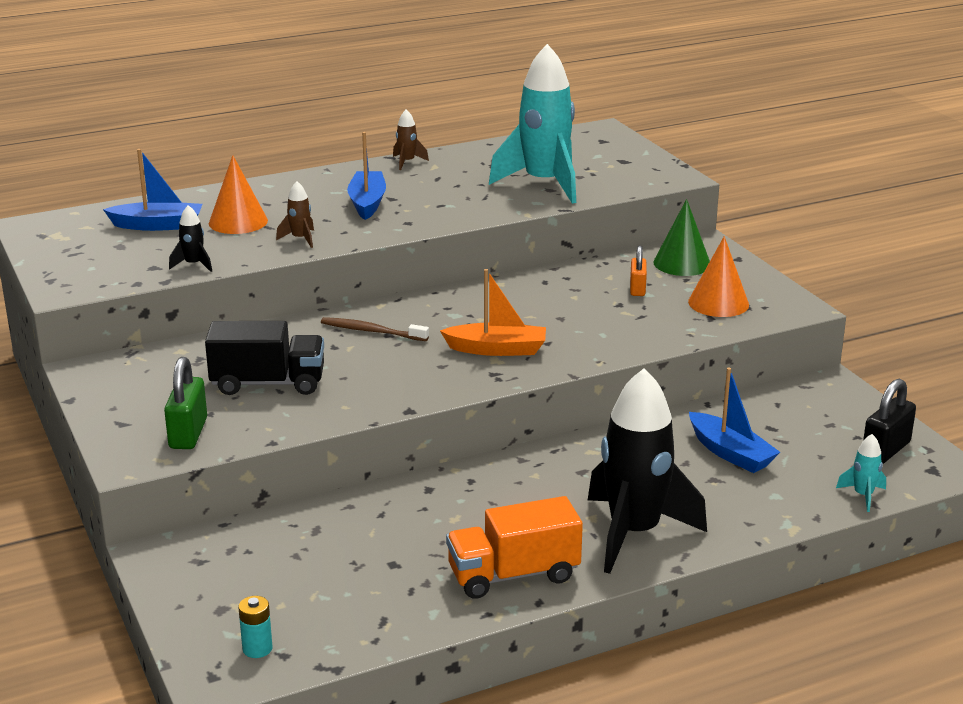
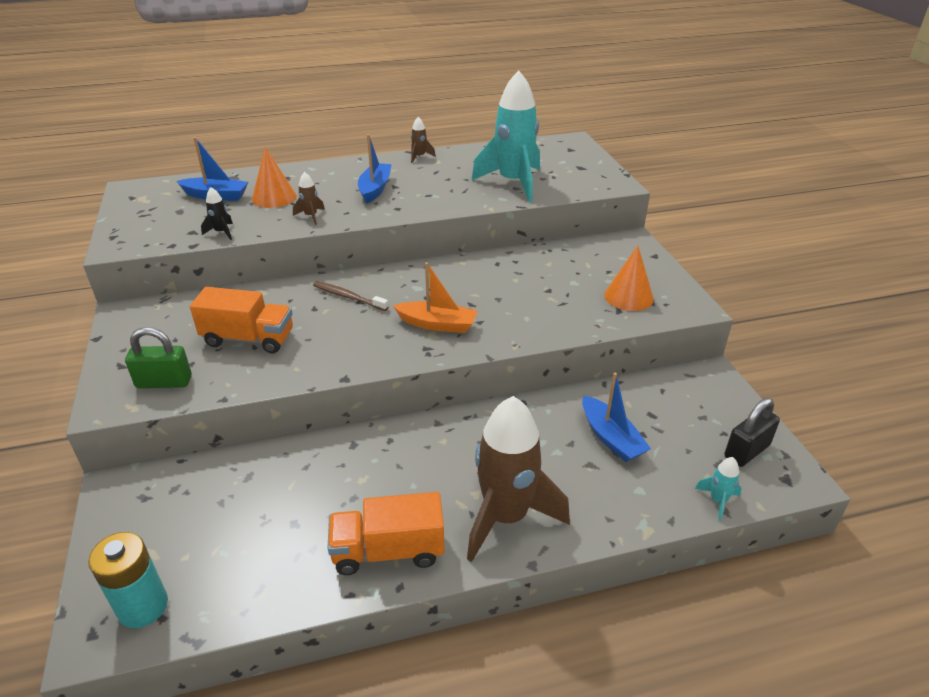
camera: 10 degrees right, 10 degrees up
green padlock [164,357,207,449] -> green padlock turned 75 degrees clockwise [125,327,192,388]
black truck [205,321,324,395] -> orange truck [190,287,293,354]
turquoise battery [238,596,272,658] -> turquoise battery [88,532,168,628], size x1.86
black rocket [588,368,707,574] -> brown rocket [467,396,570,562]
orange padlock [630,245,647,296] -> none
green cone [653,199,710,276] -> none

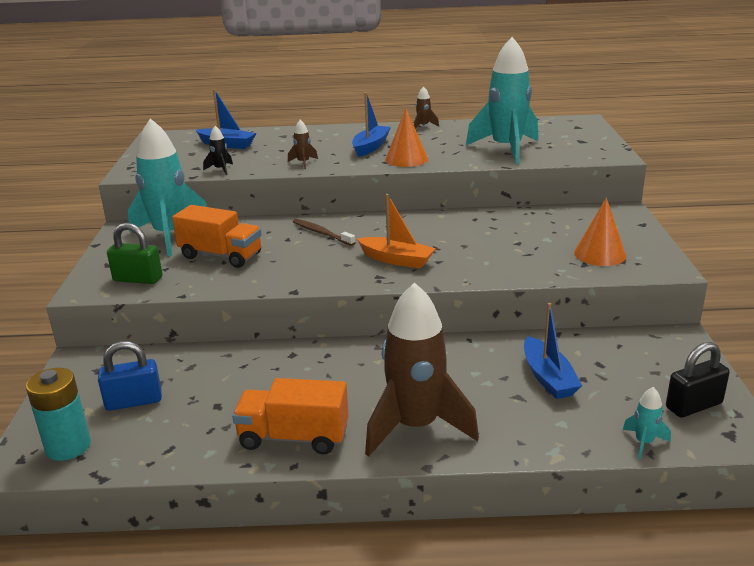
camera: 15 degrees right, 10 degrees down
orange cone [252,147,297,208] -> orange cone moved to [385,108,428,167]
none -> blue padlock [98,341,162,411]
none -> turquoise rocket [128,119,207,256]

